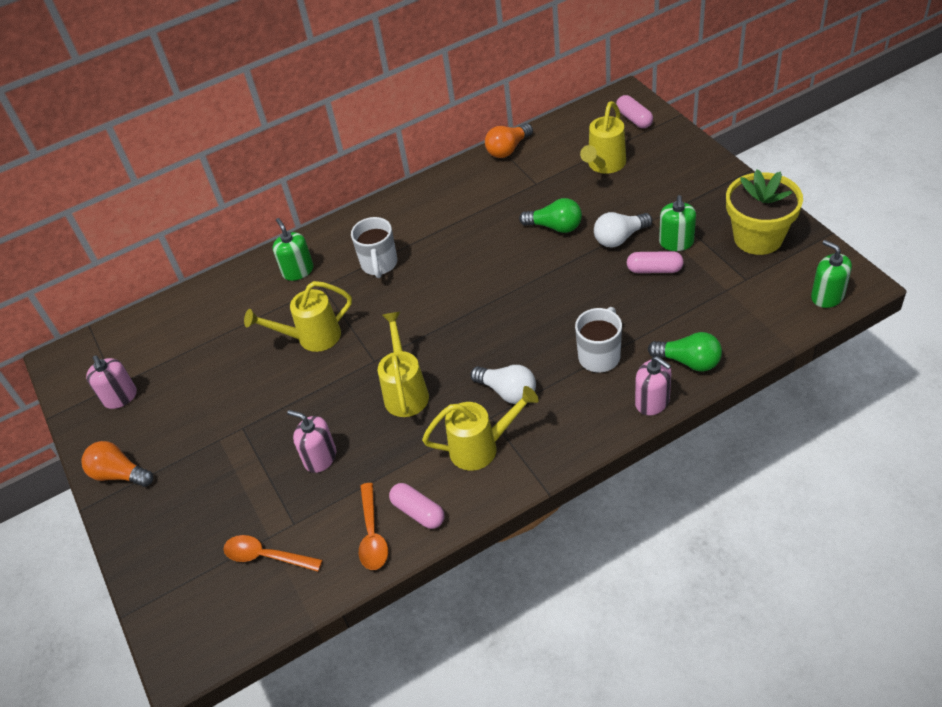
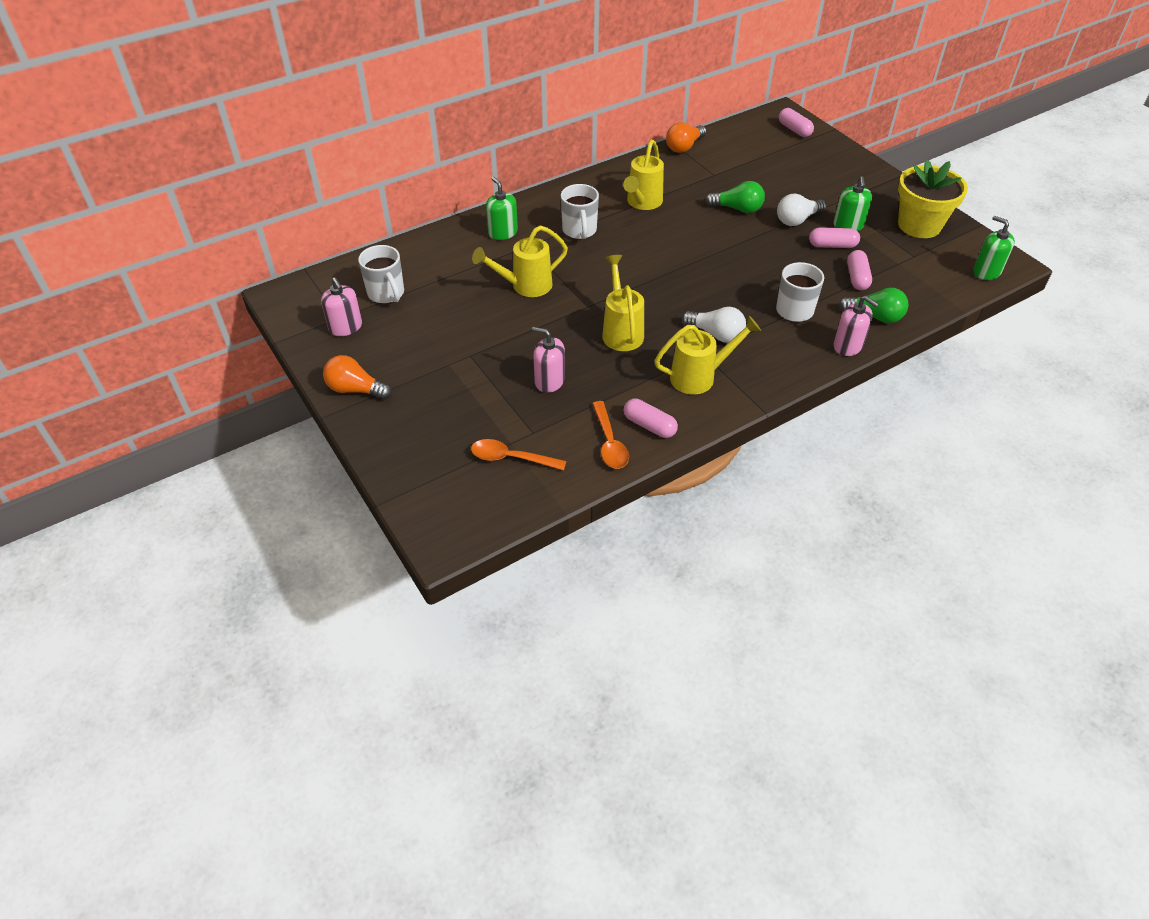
camera: 10 degrees left, 0 degrees up
yellow watering can [580,101,626,174] -> yellow watering can moved to [623,140,664,210]
none -> white mug [358,245,404,304]
none -> pink capsule [847,250,872,290]

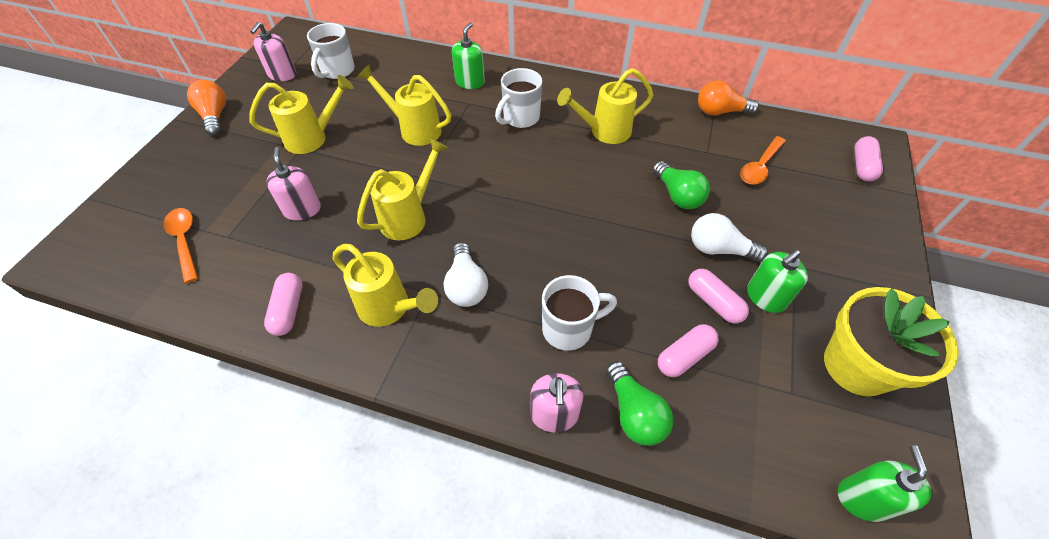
camera: 50 degrees right, 5 degrees up
orange spoon [592,401,629,469] -> orange spoon moved to [740,136,786,185]
none -> yellow watering can [249,75,353,154]

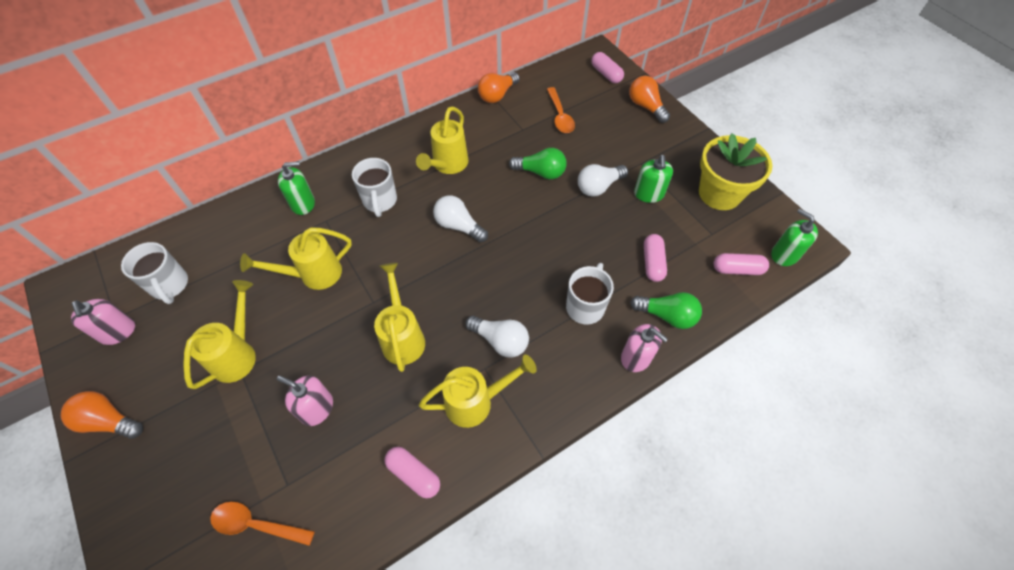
camera: 50 degrees left, 5 degrees up
green soap dispenser [452,22,485,89] -> green soap dispenser turned 105 degrees clockwise [278,161,315,215]
pink capsule [688,269,749,323] -> pink capsule moved to [714,253,769,275]
none -> white light bulb [433,195,488,242]
none -> orange light bulb [629,76,670,123]

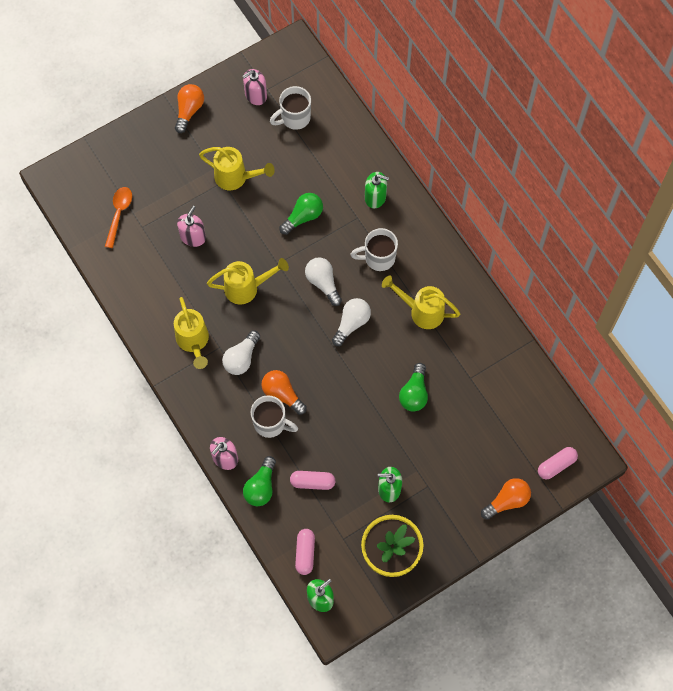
camera: 90 degrees right, 10 degrees up
yellow watering can [240,227,352,290] -> green light bulb [279,193,323,235]
green soap dispenser [278,161,315,215] -> green soap dispenser turned 60 degrees counterclockwise [365,172,389,209]
pink capsule [385,447,440,498] -> none
orange light bulb [478,72,520,103] -> orange light bulb moved to [261,370,307,415]
orange spoon [547,87,575,133] -> none
white light bulb [578,164,628,197] -> white light bulb moved to [305,257,342,306]

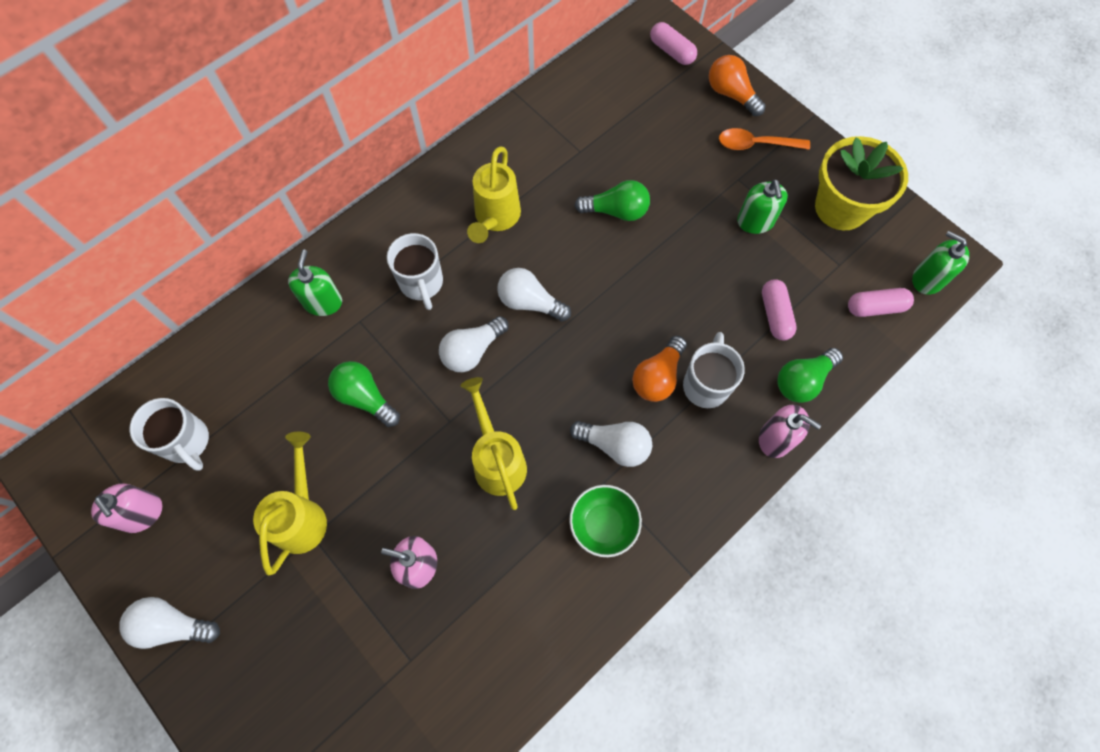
camera: 100 degrees left, 0 degrees up
orange spoon [105,187,132,248] -> orange spoon moved to [719,128,810,150]
yellow watering can [174,297,209,369] -> green bowl [569,485,642,557]
orange light bulb [175,84,204,133] -> white light bulb [120,597,220,649]
green light bulb [243,456,276,506] -> green light bulb turned 135 degrees clockwise [777,348,843,403]

